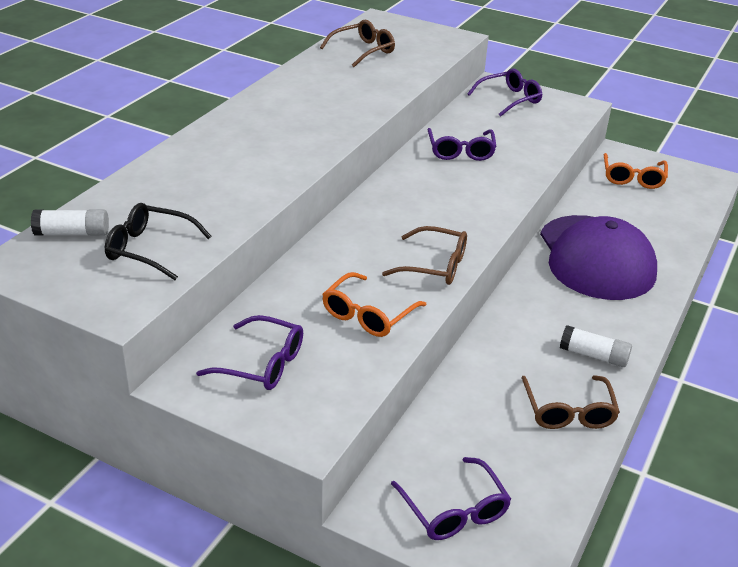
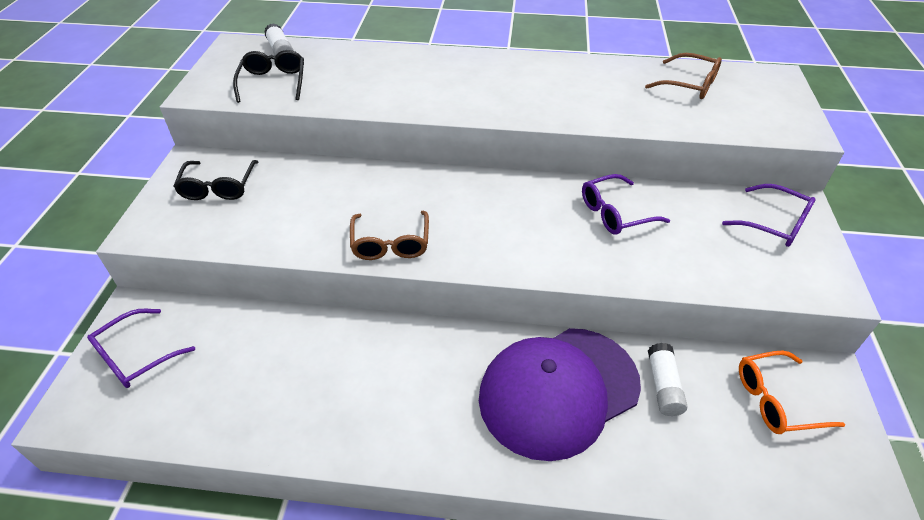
camera: 70 degrees right, 10 degrees up
purple glasses [196,315,303,390] -> black glasses [173,160,258,200]
orange glasses [322,272,426,337] -> none
brown glasses [521,375,620,429] -> none
white glue stick [560,325,632,367] -> white glue stick moved to [648,343,687,416]

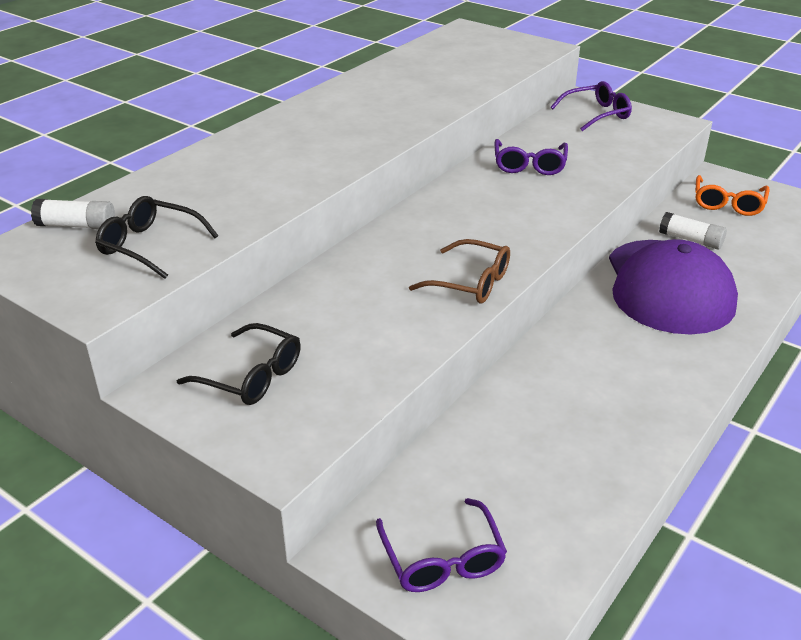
camera: 60 degrees left, 10 degrees down
brown glasses [645,53,722,99] -> none

